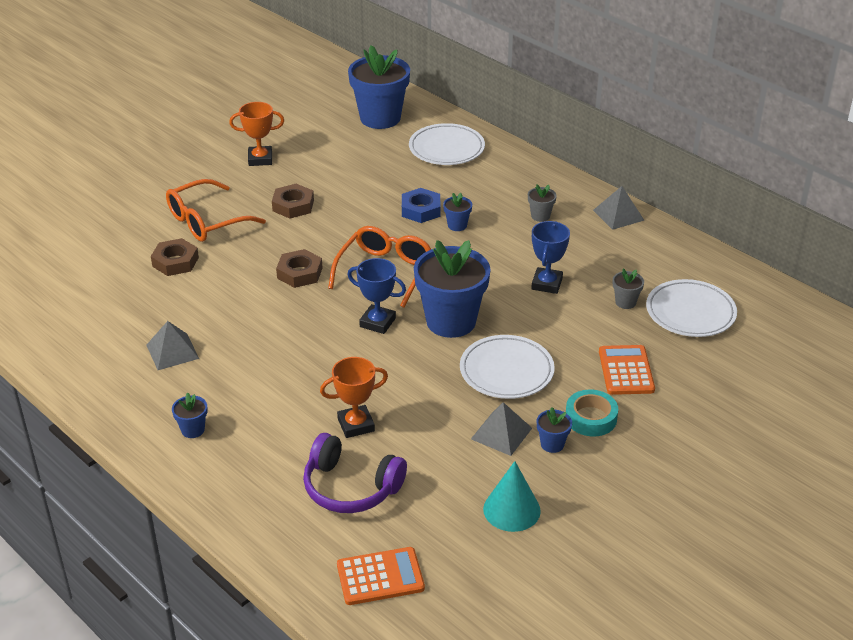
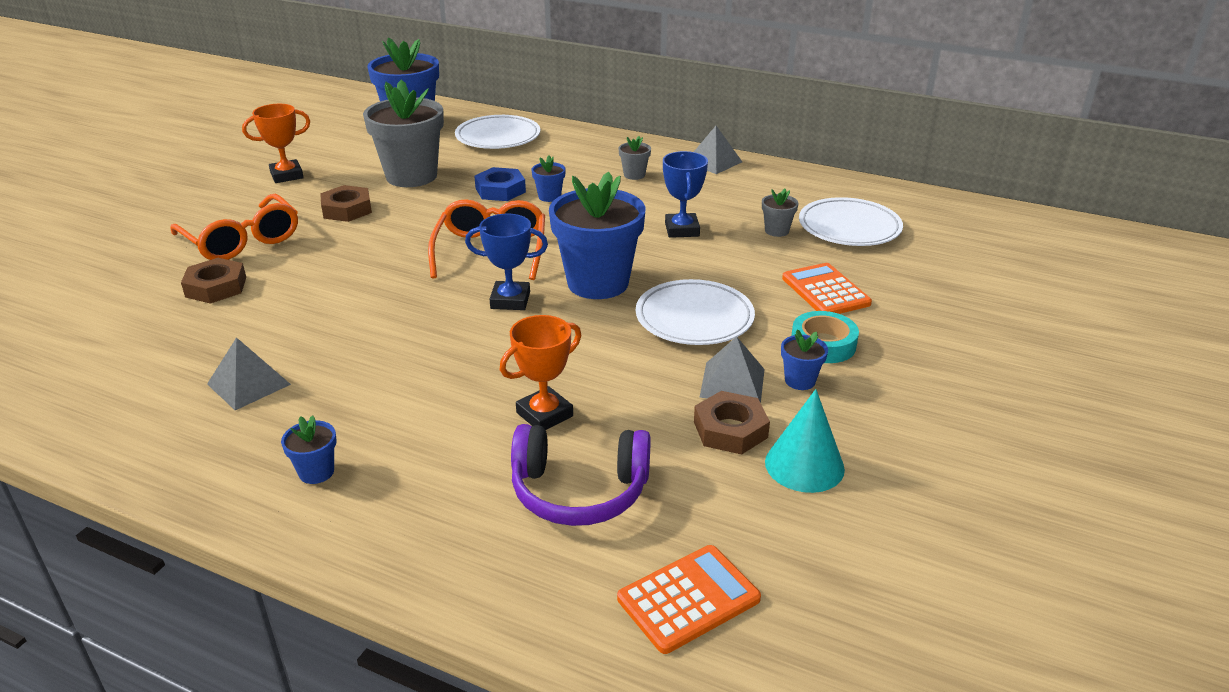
camera: 20 degrees left, 5 degrees down
orange glasses [166,179,266,242] -> orange glasses turned 75 degrees counterclockwise [170,194,298,260]
brown nut [276,249,322,288] -> brown nut moved to [694,391,770,455]
none -> grey flower pot [363,80,444,187]

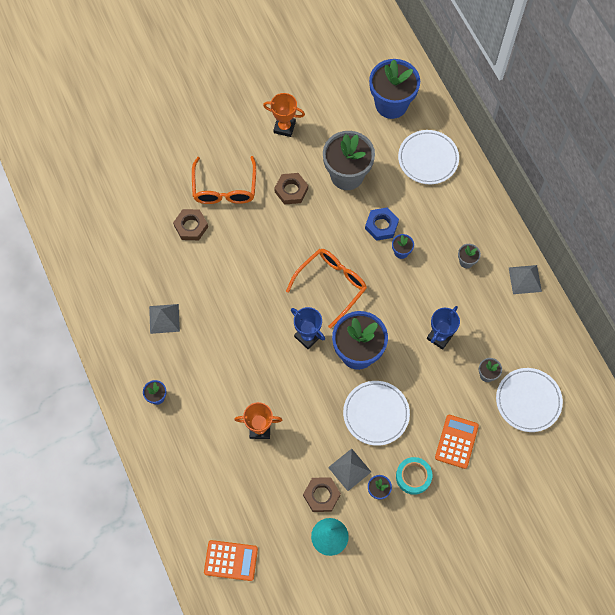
camera: 40 degrees right, 35 degrees up
purple headphones [511,424,651,526] -> none

